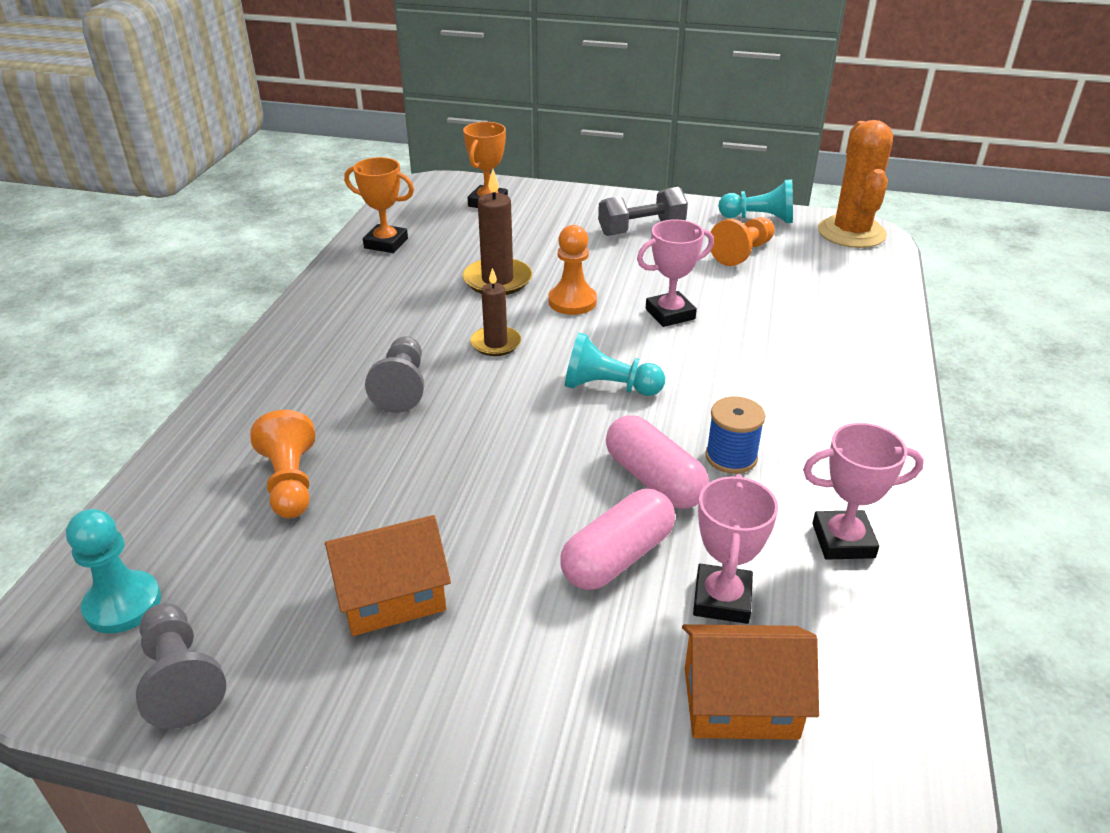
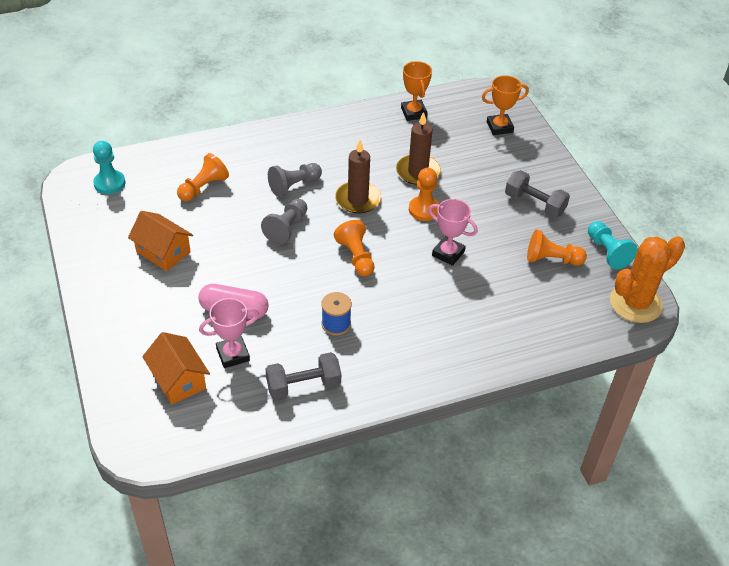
camera: 55 degrees right, 10 degrees up
grey pawn [136,603,226,729] -> grey pawn moved to [261,199,307,245]
brown candle [470,268,521,356] -> brown candle [335,140,381,214], size x1.51
turquoise pawn [565,333,665,396] -> orange pawn [334,220,375,277]
pink capsule [606,415,709,509] -> none
pink trophy [803,423,924,560] -> grey dumbbell [265,352,341,400]

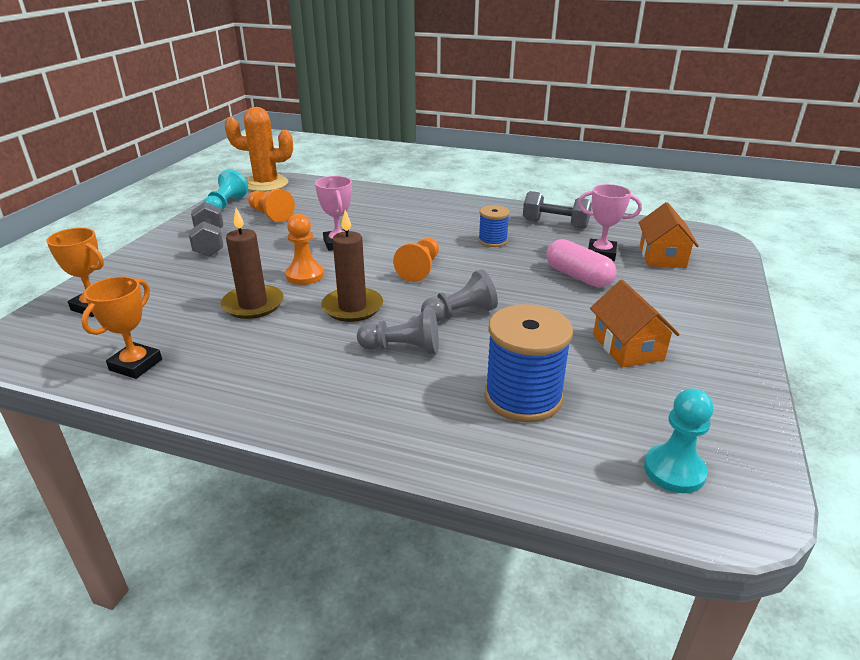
camera: 140 degrees left, 15 degrees down
orange pawn [177,153,229,201] -> blue spool [484,304,573,422]

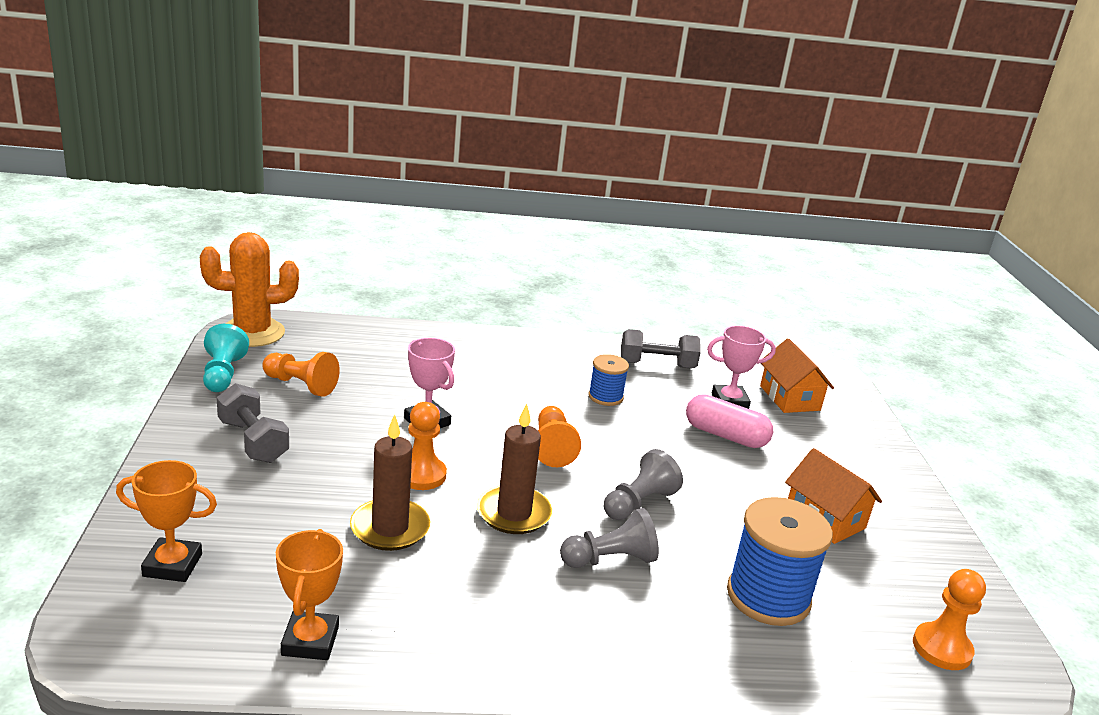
camera: 25 degrees left, 5 degrees down
turquoise pawn [644,388,714,493] -> orange pawn [913,569,986,670]

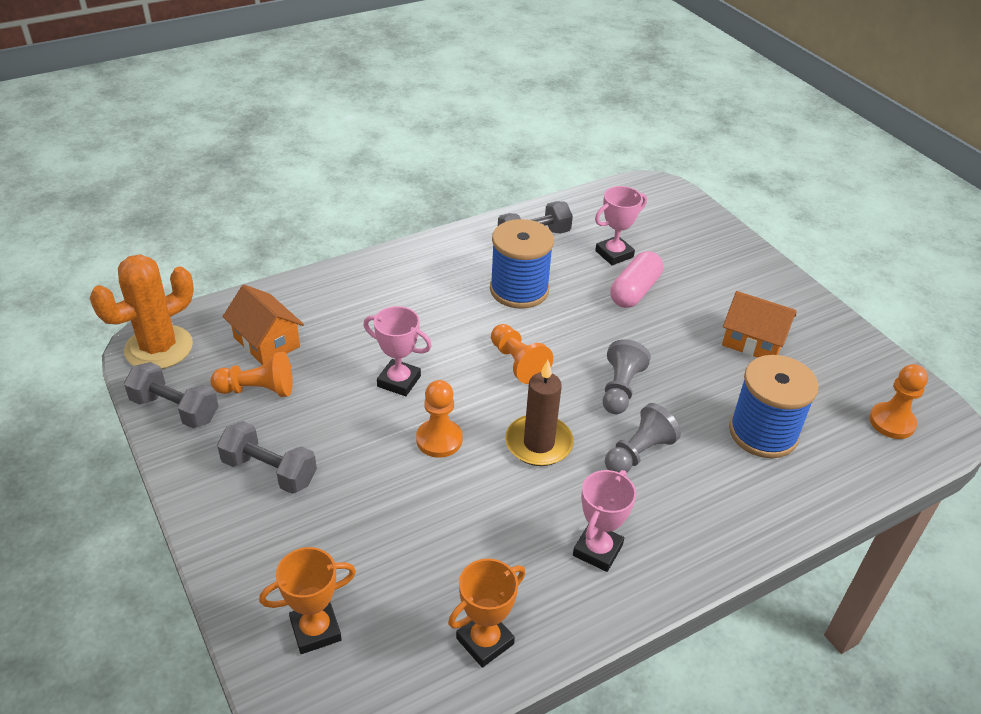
camera: 25 degrees left, 15 degrees up
turquoise pawn [203,324,249,392] -> grey dumbbell [124,362,218,428]
orange trophy [276,529,343,660] -> orange trophy turned 75 degrees clockwise [448,559,526,668]
brown candle [350,415,430,551] -> none
blue spool [588,354,629,406] -> blue spool [490,219,554,309], size x1.79
pink capsule [686,394,773,448] -> pink capsule turned 60 degrees counterclockwise [610,251,663,308]
orange house [760,339,834,413] -> orange house moved to [223,285,304,365]
none -> pink trophy [573,470,636,572]

